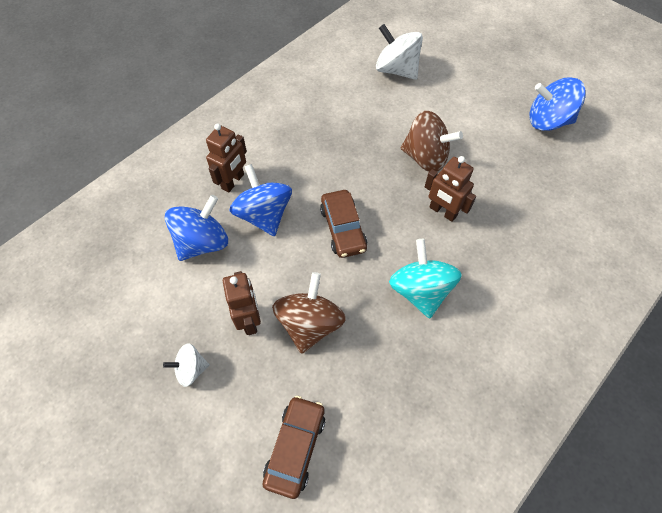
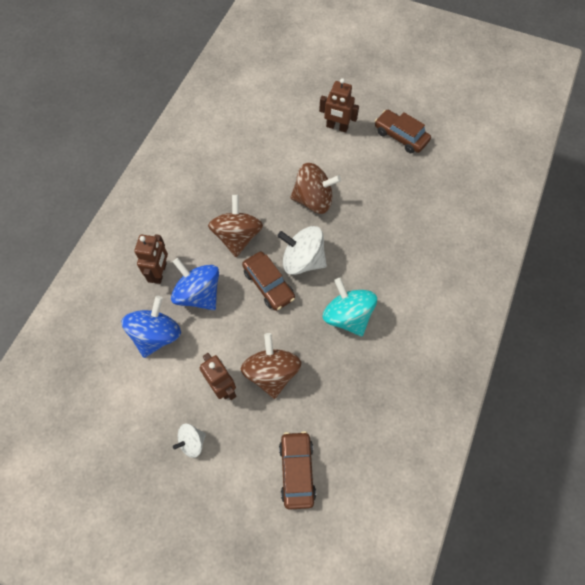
camera: 20 degrees left, 5 degrees up
white spinning top [376,24,423,80] -> white spinning top moved to [277,226,327,275]
brown robot [425,156,476,222] -> brown robot moved to [319,78,359,132]
blue spinning top [529,77,586,131] -> brown car [375,110,431,153]
none -> brown spinning top [208,195,263,257]

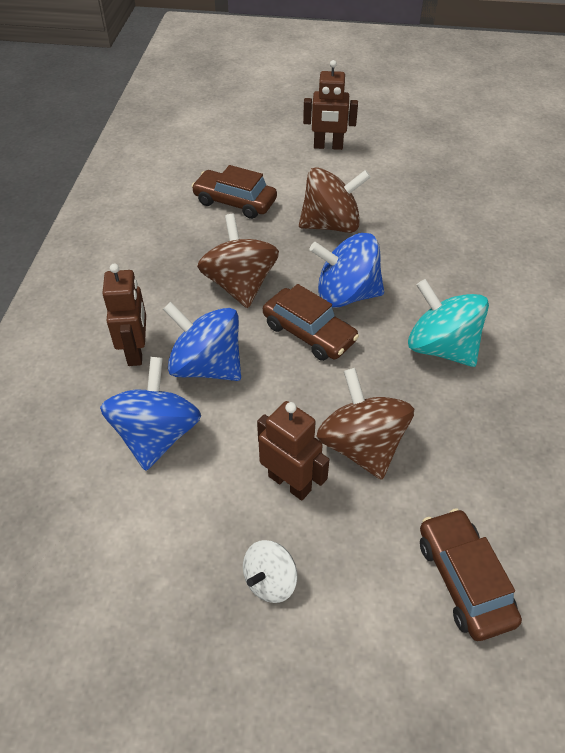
camera: 15 degrees left, 15 degrees down
white spinning top [277,226,327,275] -> blue spinning top [310,233,384,308]
brown car [375,110,431,153] -> brown car moved to [192,165,277,219]

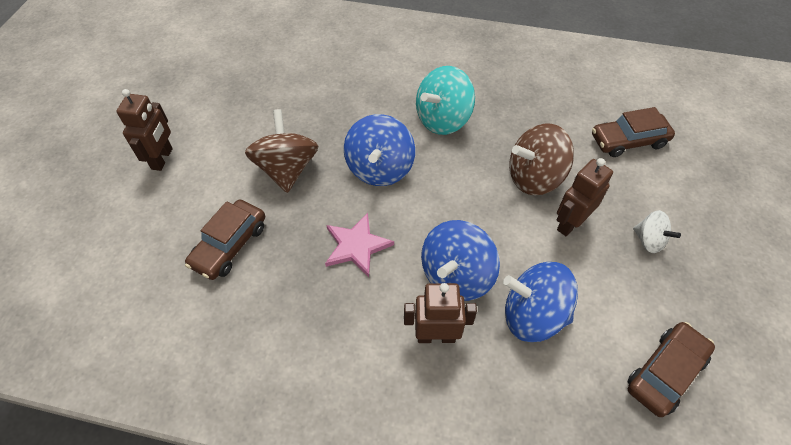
camera: 85 degrees left, 5 degrees up
brown spinning top [197,214,279,308] -> pink star [325,213,394,277]
brown car [263,284,359,361] -> brown car moved to [627,322,715,417]

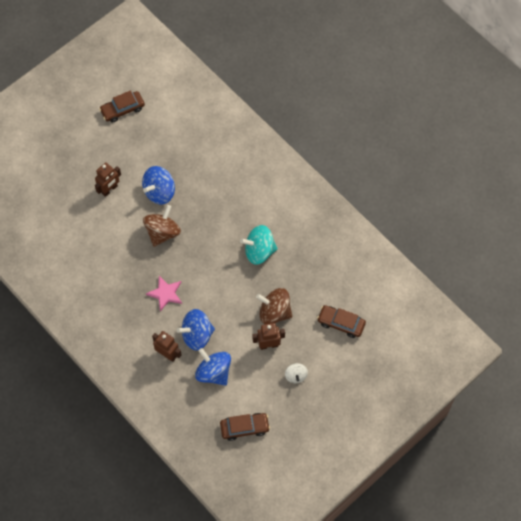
camera: 35 degrees right, 10 degrees up
brown car [185,200,265,280] -> brown car moved to [99,91,145,123]
blue spinning top [344,114,415,186] -> blue spinning top moved to [142,166,175,205]

